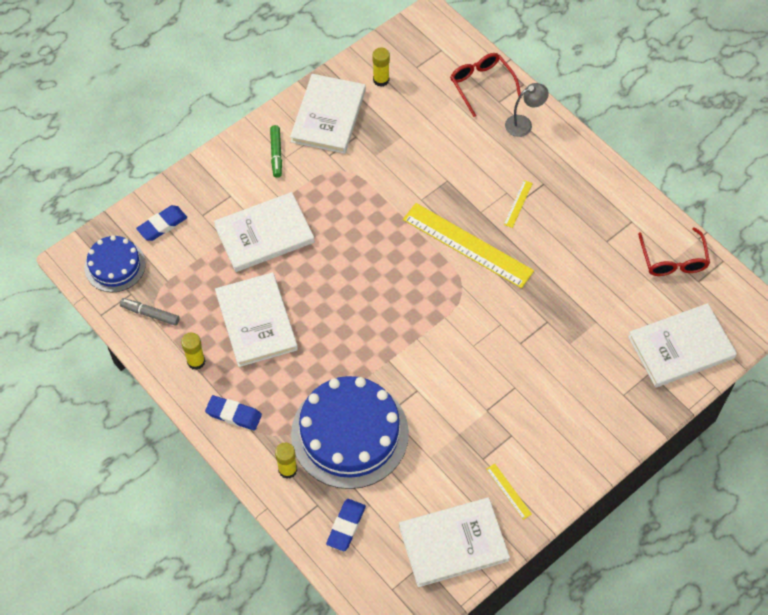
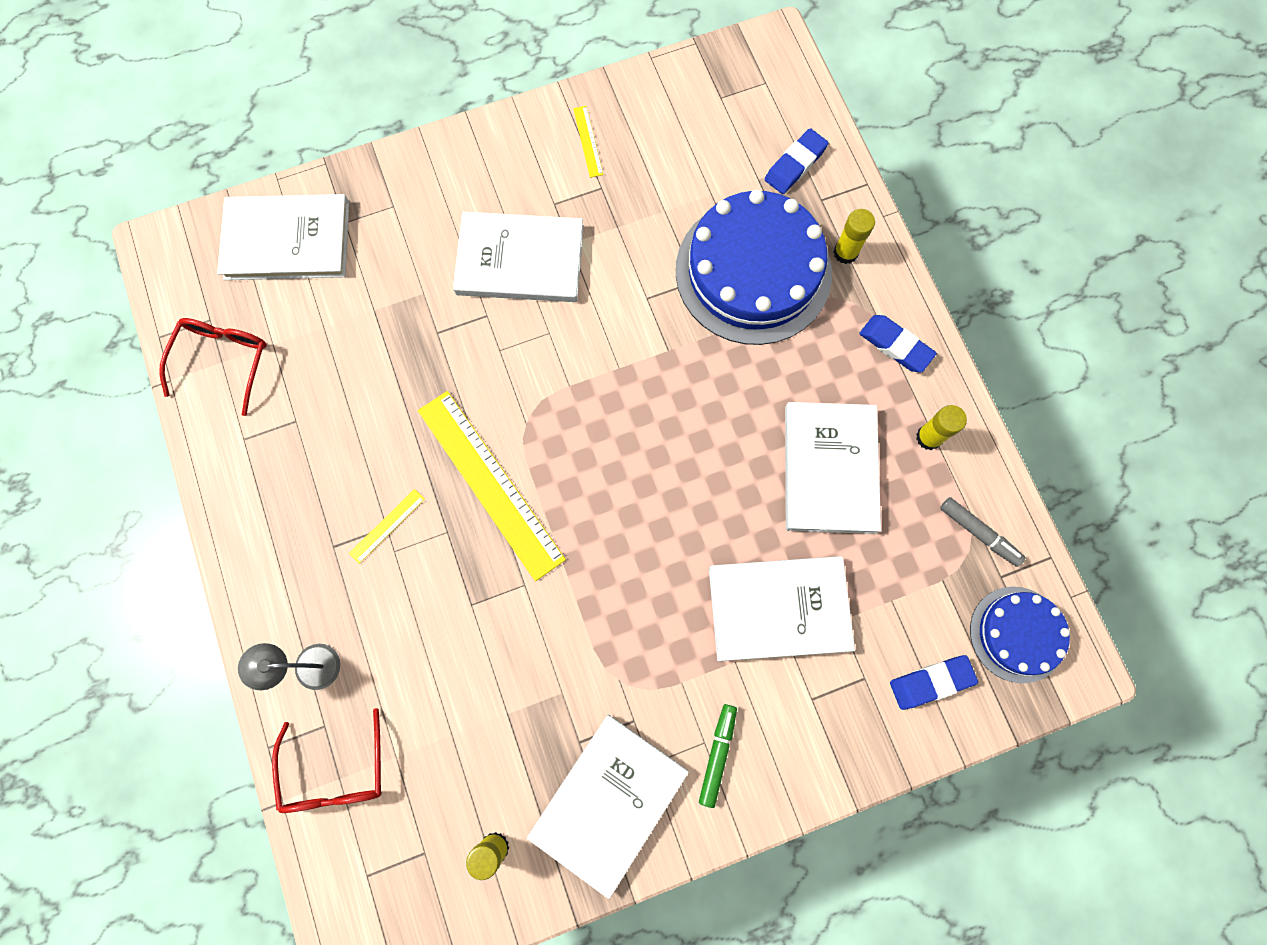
camera: 160 degrees left, 15 degrees up
white book [399,497,510,587] -> white book moved to [453,211,584,302]

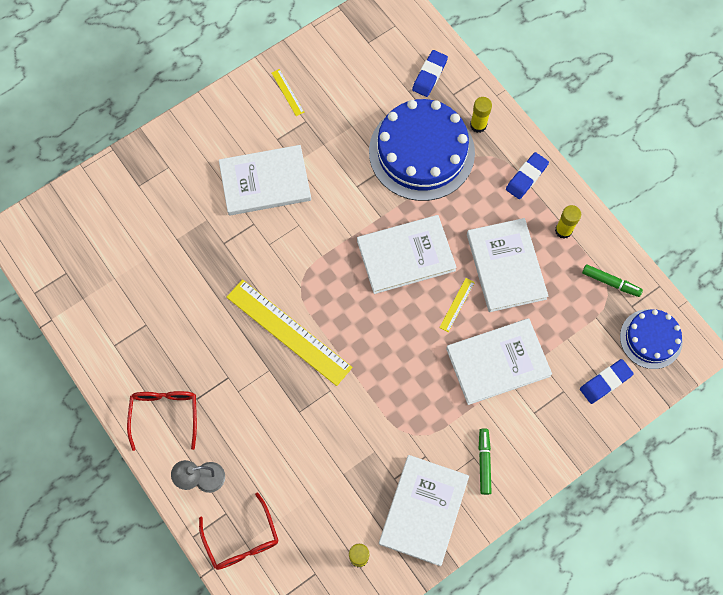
camera: 15 degrees left, 5 degrees down
red glasses [159,318,267,416] -> red glasses moved to [127,391,197,451]
white book [217,194,349,280] -> white book moved to [357,215,457,294]
yellow ruler [349,489,425,564] -> yellow ruler moved to [439,278,475,332]
blue eraser [859,315,937,372] -> blue eraser turned 75 degrees counterclockwise [506,152,549,199]
grey marker [940,497,1026,567] -> green marker [582,264,643,297]

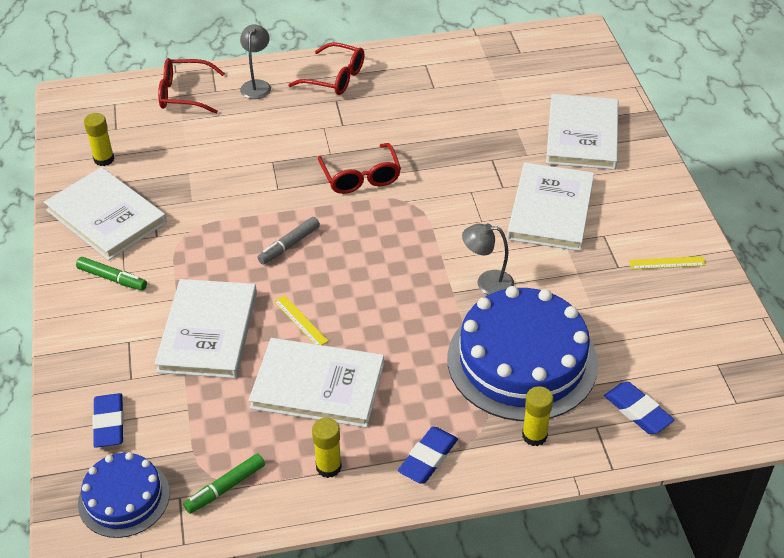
camera: 115 degrees right, 25 degrees down
yellow ruler [226,279,353,386] -> red glasses [318,143,401,194]
white book [357,215,457,294] -> white book moved to [546,94,618,170]
blue eraser [506,152,549,199] -> blue eraser turned 60 degrees clockwise [398,427,458,483]
none -> grey marker [257,217,320,264]
none -> grey lamp [462,224,514,295]

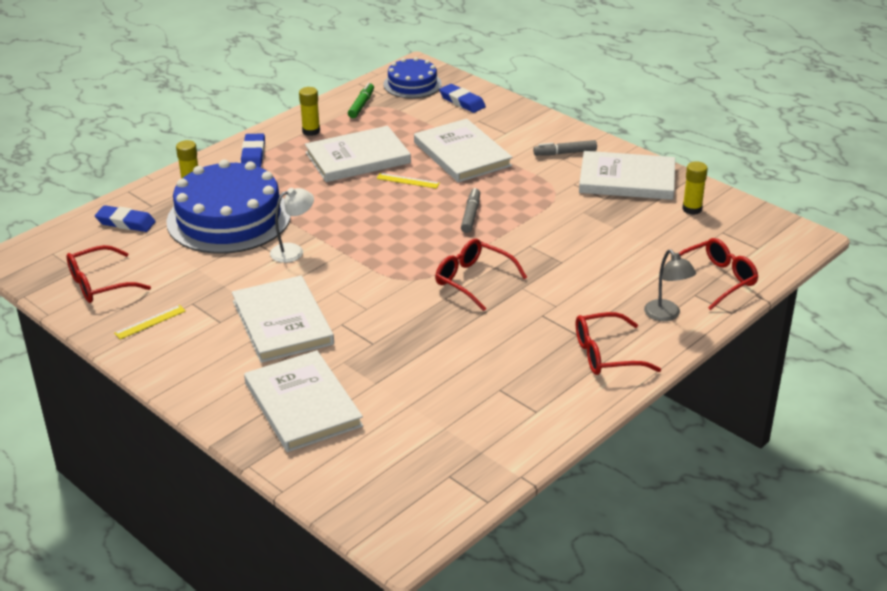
camera: 145 degrees right, 10 degrees down
green marker [76,257,147,291] -> grey marker [533,140,597,156]
grey lamp [462,224,514,295] -> white lamp [270,188,314,263]
none -> red glasses [66,245,151,303]

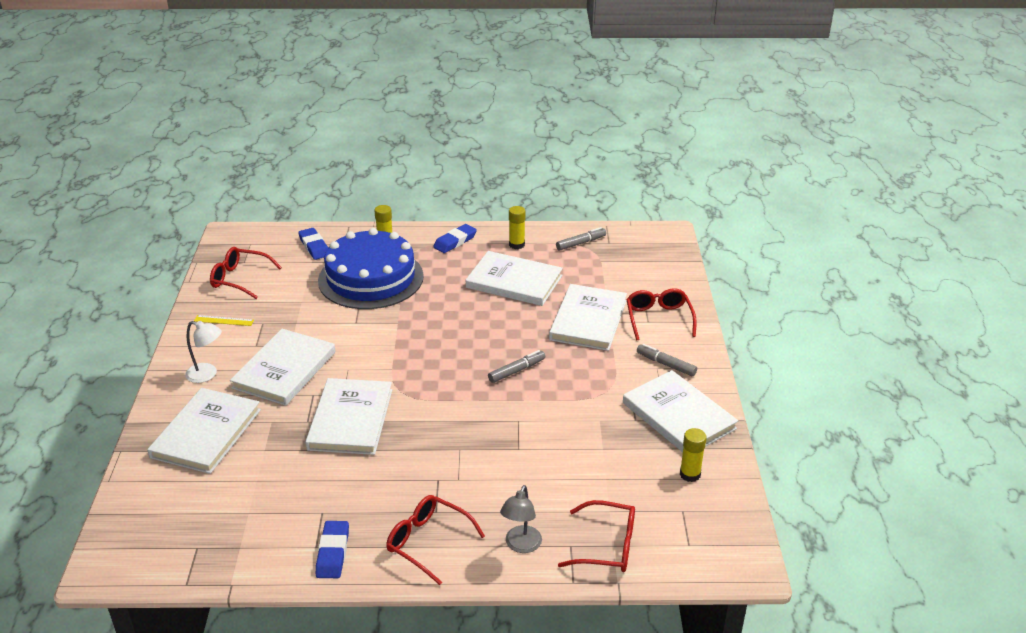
camera: 45 degrees right, 0 degrees up
white lamp [270,188,314,263] -> white lamp moved to [185,321,222,383]
green marker [348,82,374,118] -> grey marker [556,227,606,251]
yellow ruler [376,173,440,189] -> none
blue cake [383,57,442,98] -> none
red glasses [435,239,527,311] -> red glasses moved to [626,288,697,340]
blue eraser [439,84,486,113] -> blue eraser moved to [316,521,349,578]
none -> white book [305,378,392,455]

